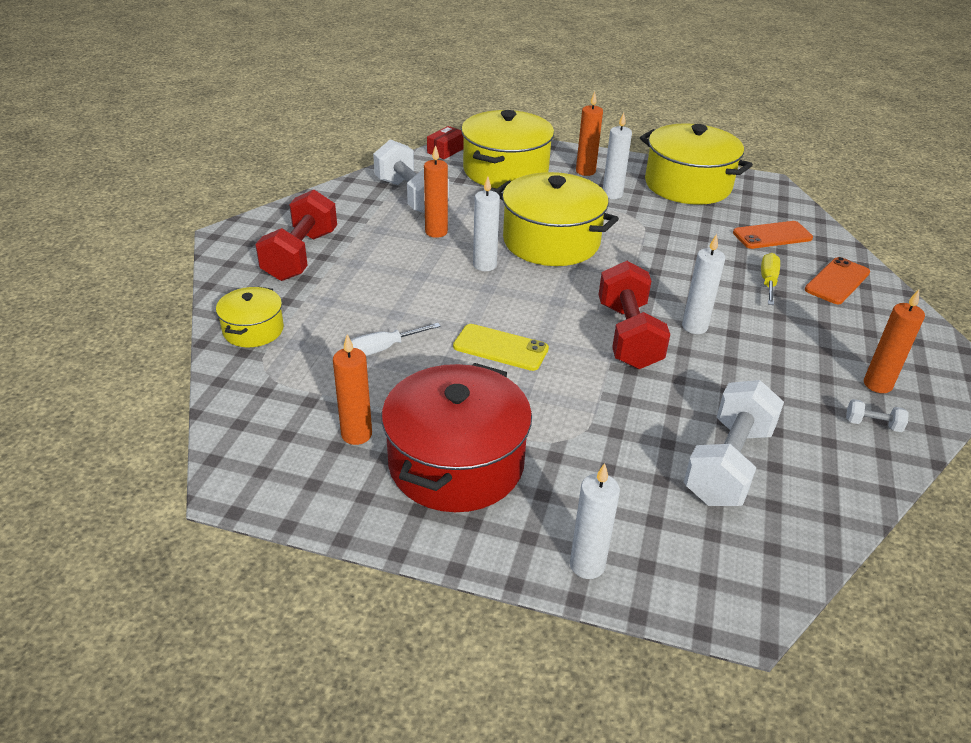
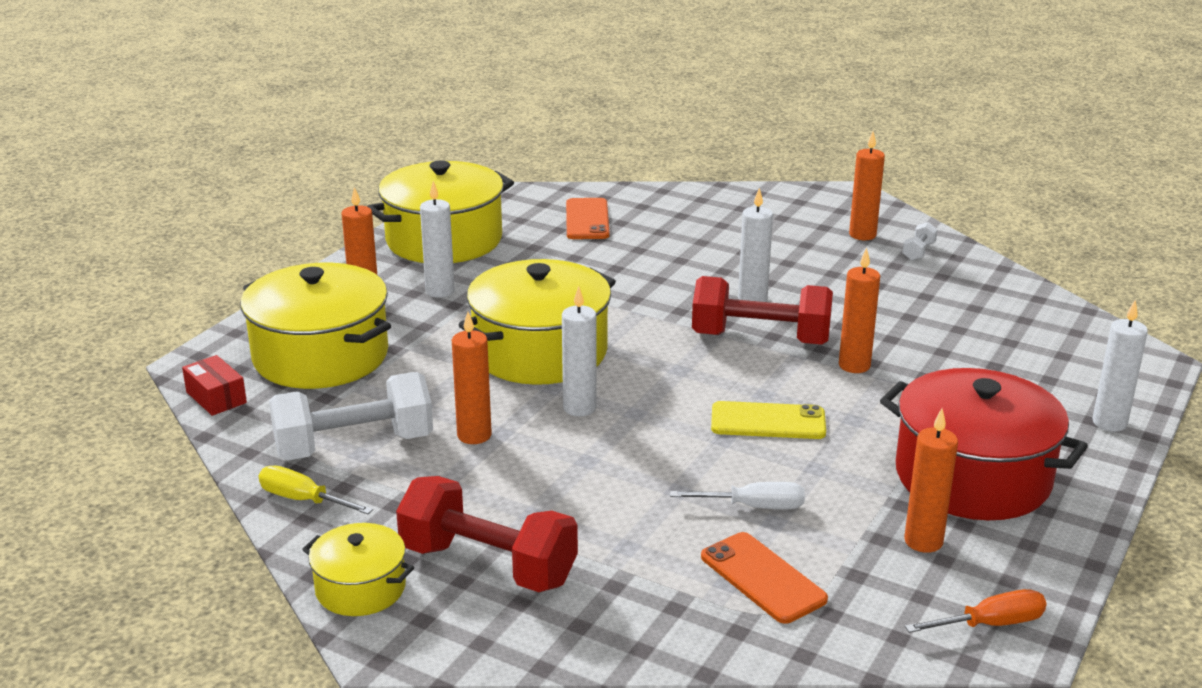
camera: 75 degrees left, 10 degrees down
yellow pot [216,287,284,347] -> yellow pot moved to [302,523,414,616]
white screwdriver [351,323,441,356] -> white screwdriver turned 75 degrees counterclockwise [670,482,805,509]
yellow phone [453,324,549,371] -> yellow phone turned 60 degrees clockwise [711,401,826,439]
white dumbbell [684,380,784,506] -> none
yellow screwdriver [761,253,780,305] -> yellow screwdriver moved to [258,466,373,514]
orange phone [805,257,870,304] -> orange phone moved to [701,532,828,624]
none -> orange candle [839,247,880,373]
none -> orange screwdriver [905,589,1047,633]

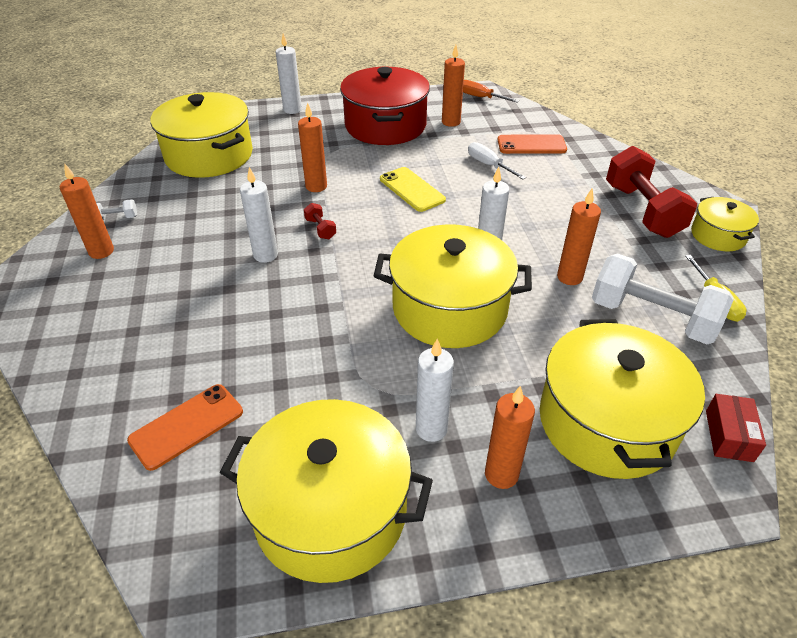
camera: 130 degrees left, 15 degrees up
red dumbbell [692,276,833,345] -> red dumbbell [304,203,336,239], size x0.41
orange phone [701,532,828,624] -> orange phone turned 75 degrees clockwise [498,134,567,154]
none -> yellow pot [151,92,253,178]

